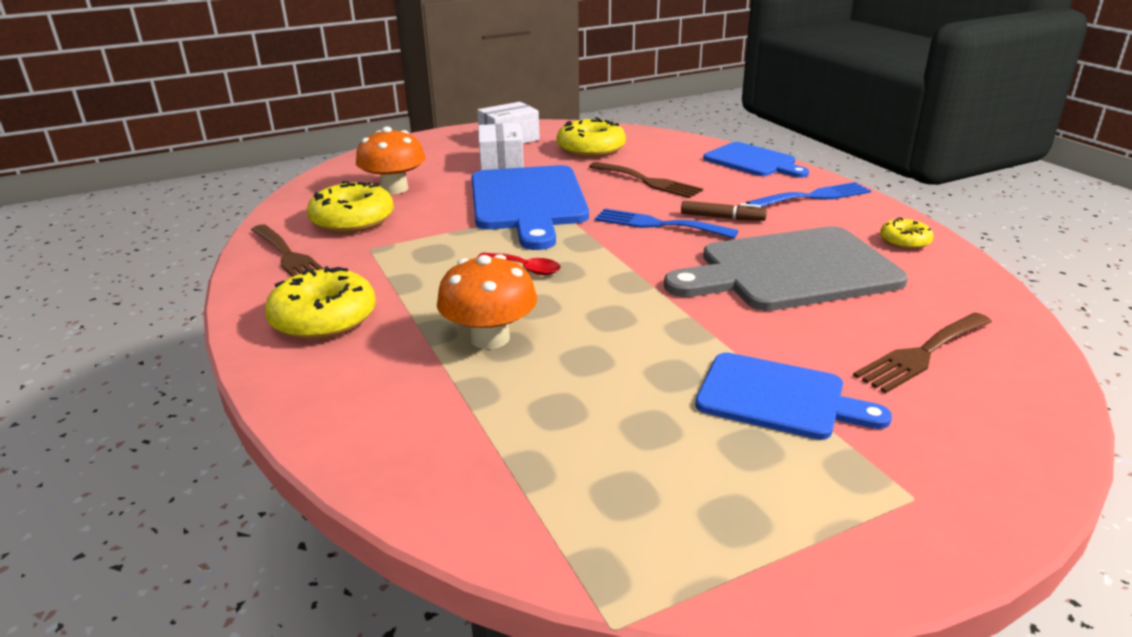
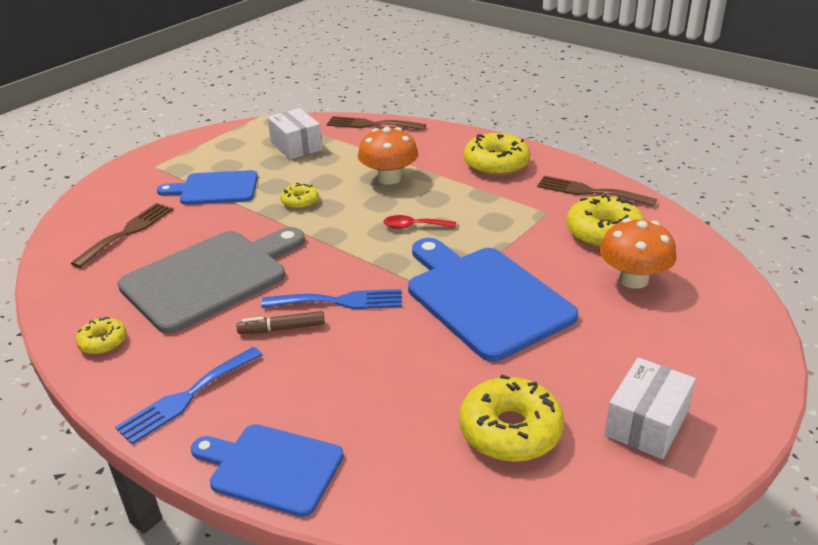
camera: 155 degrees right, 5 degrees up
white box [478,123,524,170] -> white box moved to [267,108,323,159]
brown fork [589,162,703,198] -> brown fork moved to [327,116,426,130]
none -> yellow donut [280,183,319,209]

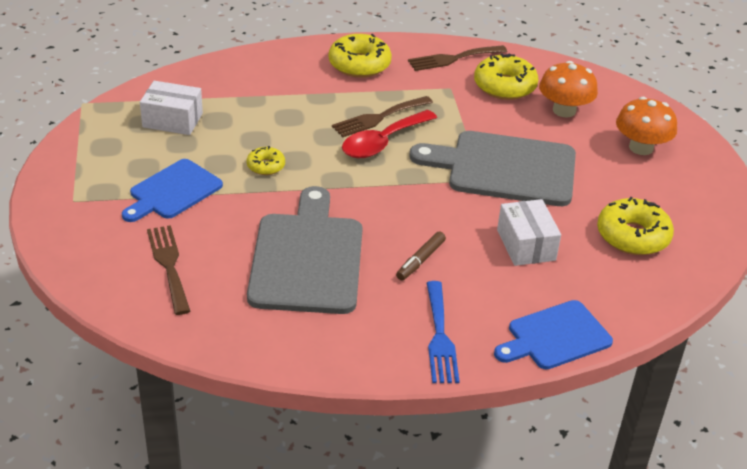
camera: 50 degrees left, 5 degrees up
yellow donut [76,317,126,354] -> none
blue fork [261,289,402,309] -> none
brown fork [327,116,426,130] -> brown fork moved to [332,96,433,137]
orange mushroom [358,127,418,185] -> orange mushroom moved to [616,97,677,155]
red spoon [383,215,456,229] -> red spoon [342,110,437,158], size x1.80
blue cutting board [408,238,578,362] -> grey cutting board [409,131,576,206]
white box [605,358,696,459] -> white box moved to [497,199,561,266]

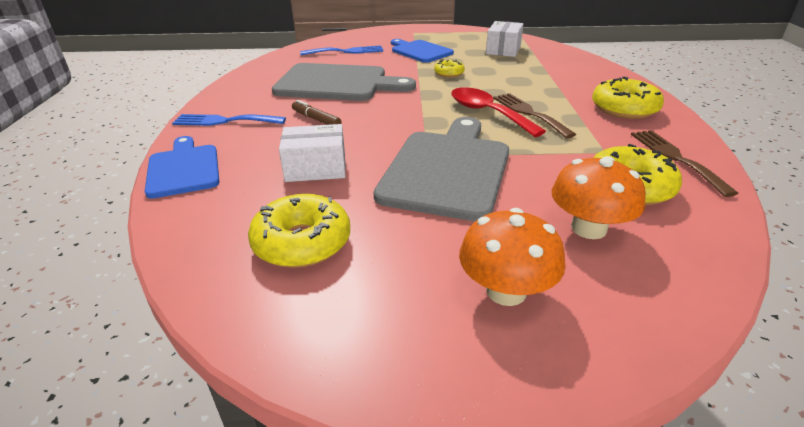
camera: 100 degrees right, 5 degrees down
brown fork [147,225,190,315] -> blue fork [300,45,383,55]

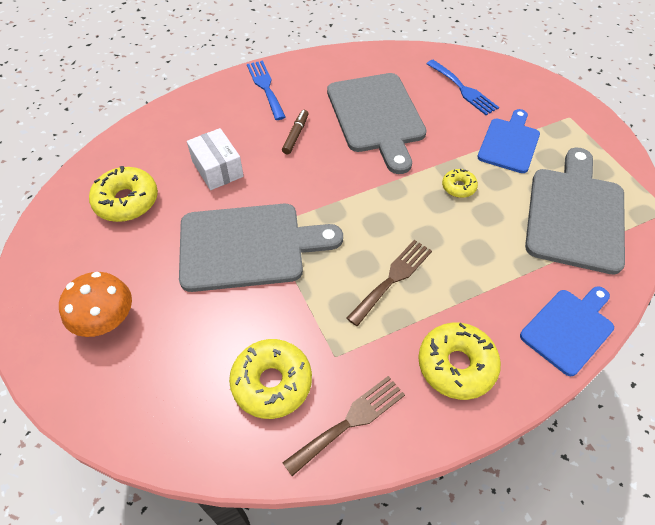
camera: 65 degrees right, 20 degrees up
blue cutting board [144,136,219,199] -> blue cutting board moved to [520,286,614,376]
red spoon [451,87,546,137] -> none
white box [486,21,523,57] -> grey cutting board [525,148,625,275]
orange mushroom [552,156,646,239] -> none

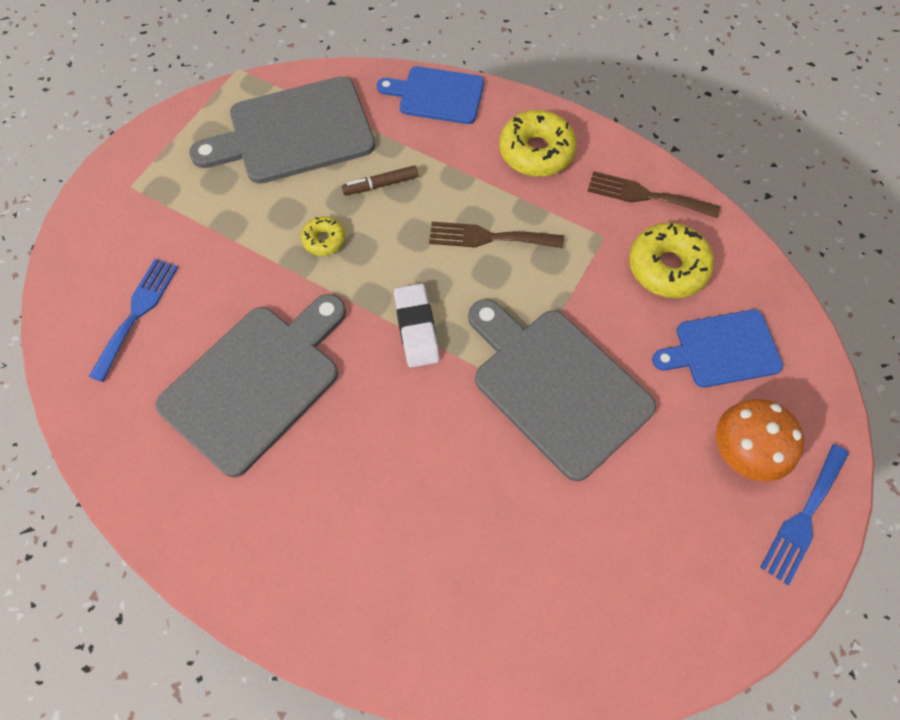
camera: 125 degrees left, 10 degrees up
yellow donut [89,166,158,222] -> none
white box [187,128,244,190] -> none
blue fork [247,61,286,120] -> blue fork moved to [760,444,849,585]
brown marker [282,110,308,154] -> brown marker moved to [342,166,418,195]
blue cutting board [477,109,540,173] -> blue cutting board moved to [652,310,783,388]
none -> white eraser [394,283,440,368]

